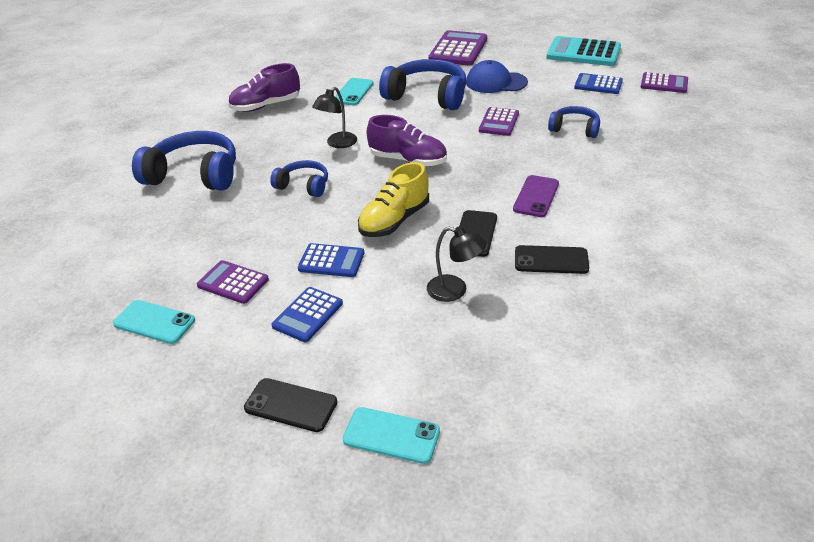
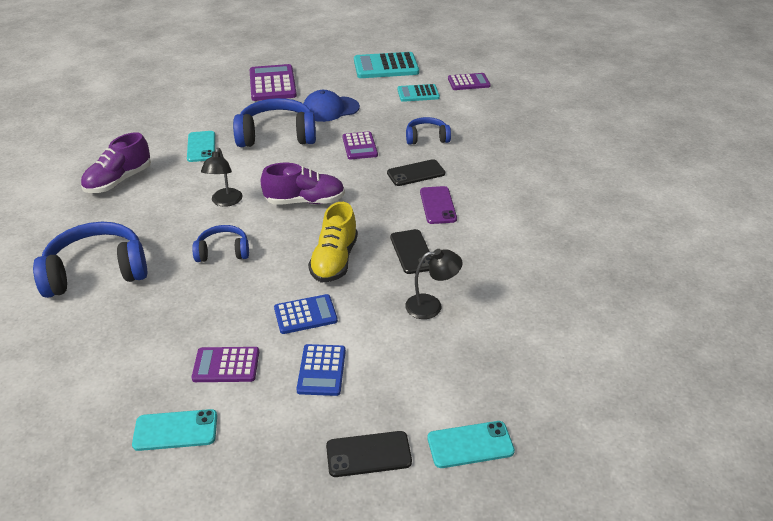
camera: 30 degrees left, 0 degrees up
black phone [515,245,589,274] -> black phone moved to [387,159,445,186]
blue calculator [574,73,623,94] -> turquoise calculator [397,84,440,102]

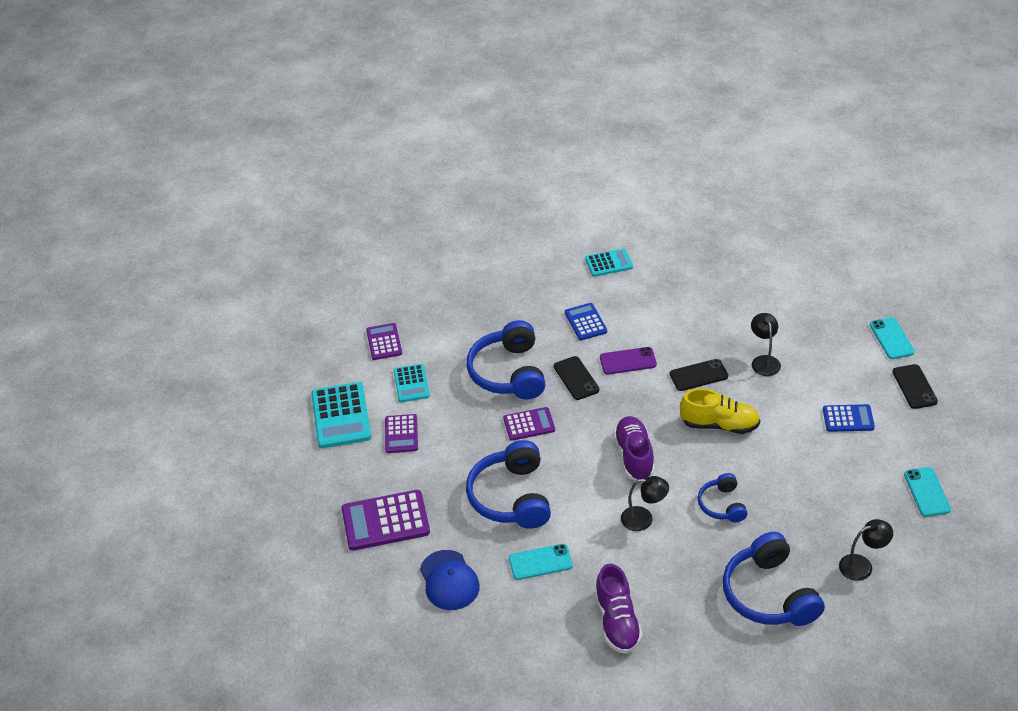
camera: 90 degrees left, 5 degrees up
purple shoe [81,132,151,193] -> purple shoe turned 45 degrees clockwise [595,564,643,654]
purple calculator [192,347,259,382] -> purple calculator moved to [385,414,418,453]
blue calculator [274,294,338,334] -> blue calculator moved to [565,303,607,340]
blue cap [303,90,360,122] -> blue cap moved to [420,550,480,610]
blue headphones [406,117,451,145] -> blue headphones [467,320,546,400], size x1.81
none -> turquoise calculator [585,248,633,277]
none -> black lamp [839,519,893,581]

